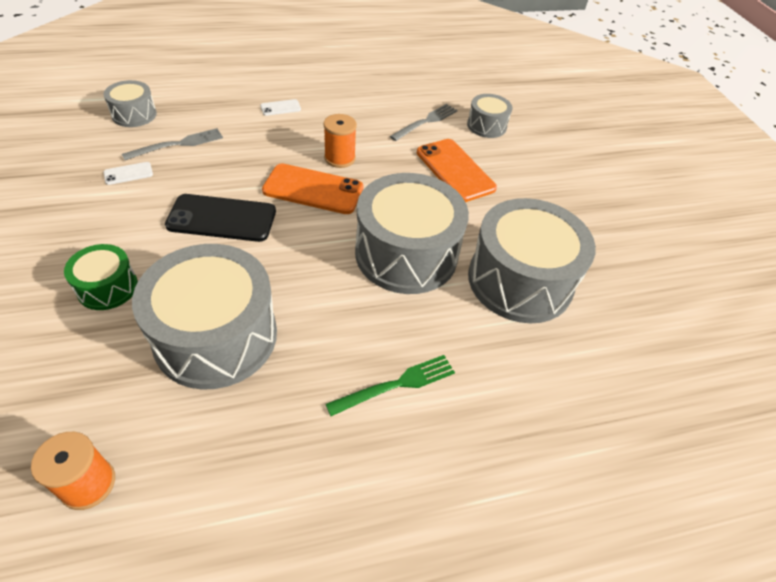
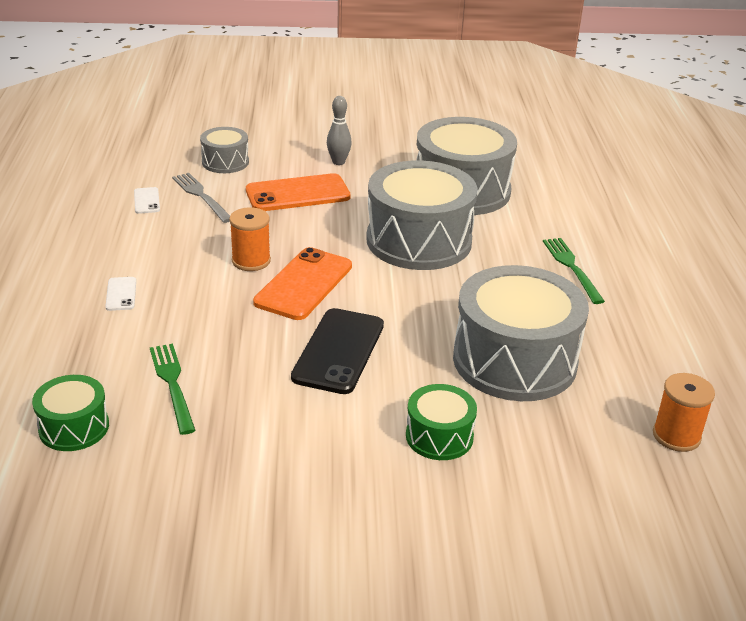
camera: 75 degrees left, 15 degrees down
grey drum [103,80,157,127] -> green drum [32,375,109,451]
white phone [104,162,153,185] -> white phone moved to [134,187,160,214]
grey fork [122,128,223,160] -> green fork [150,344,196,435]
none -> grey bowling pin [327,96,352,165]

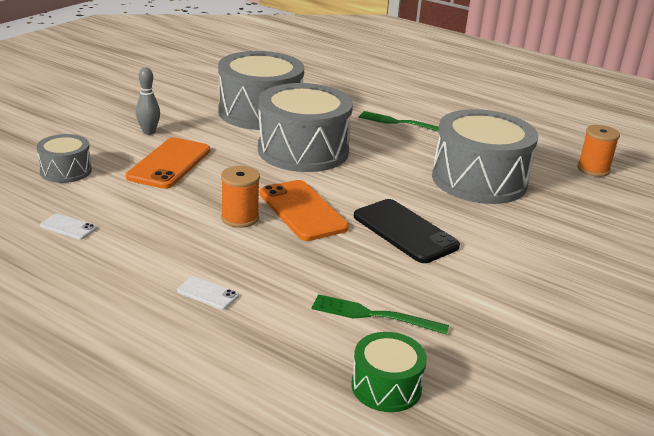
camera: 55 degrees left, 5 degrees down
grey fork [172,173,230,223] -> none
green drum [406,384,477,460] -> none

